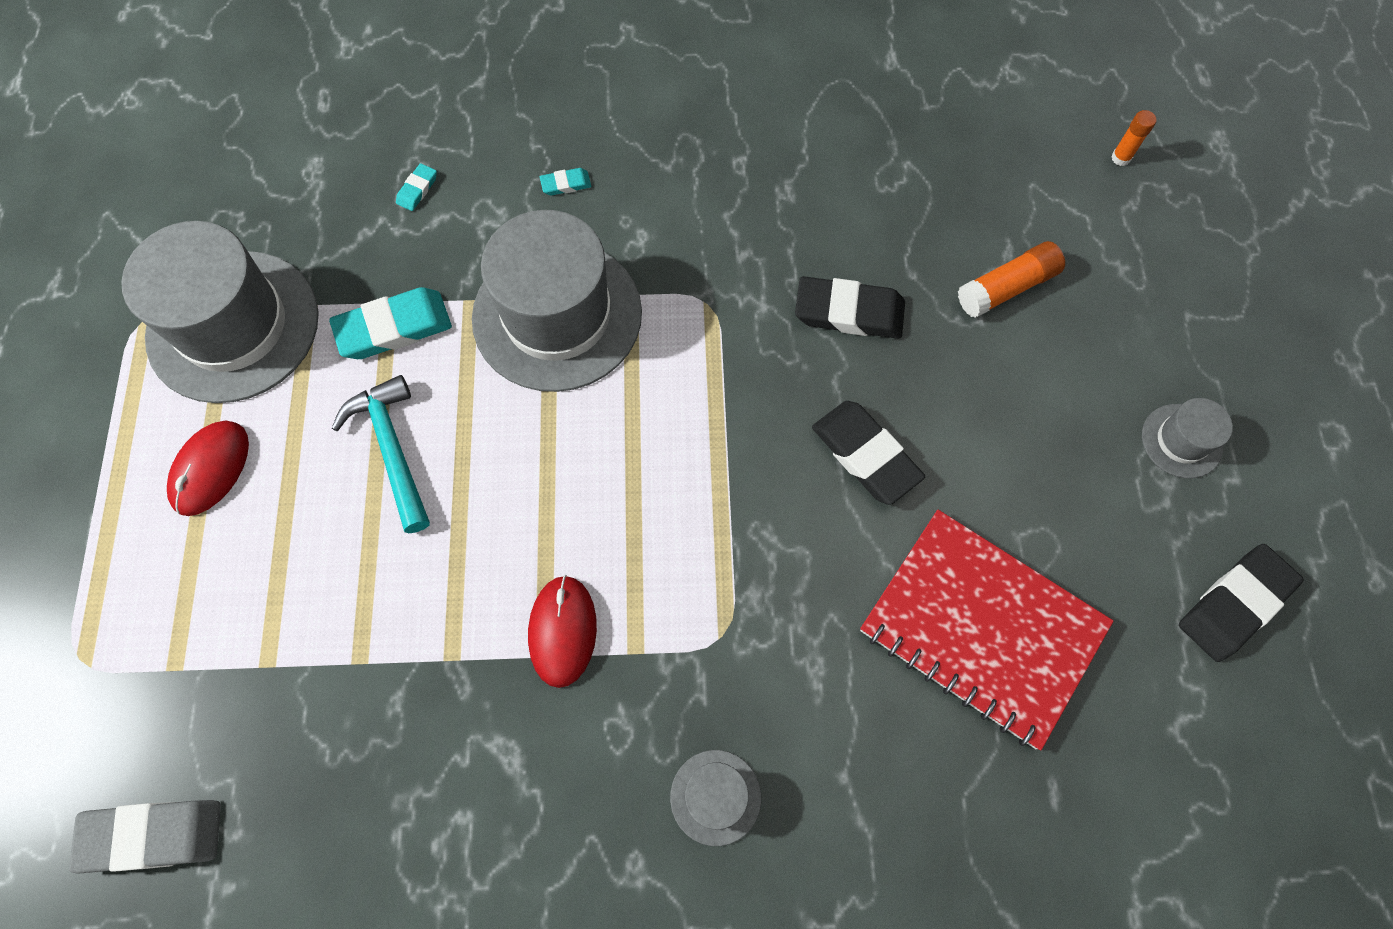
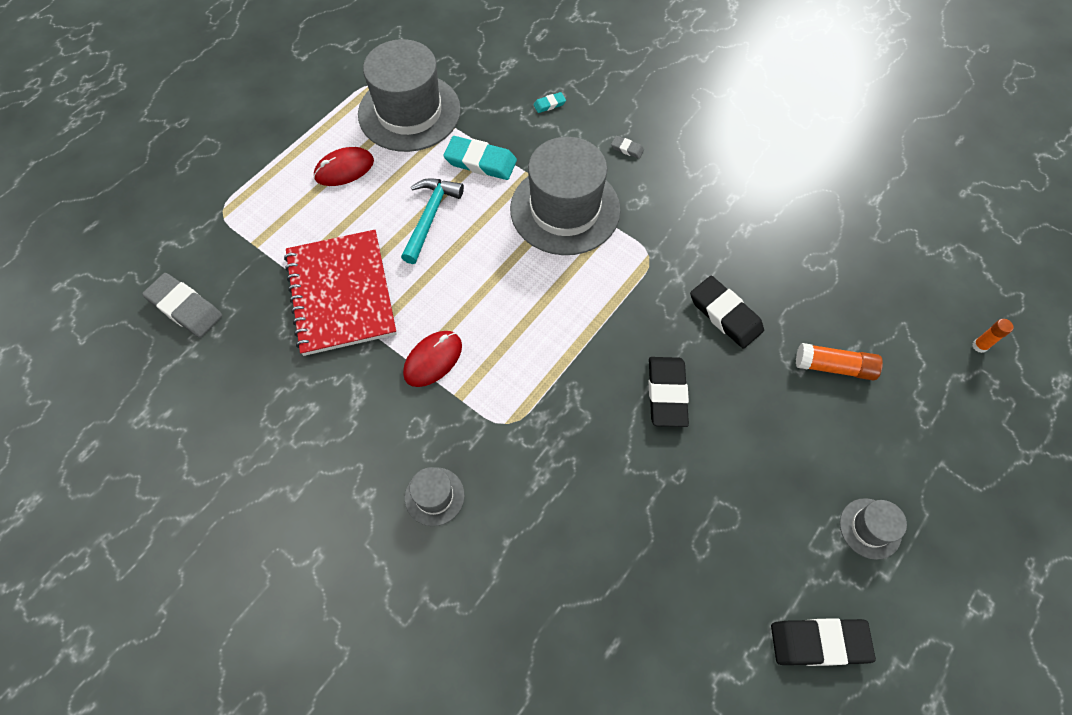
camera: 40 degrees right, 5 degrees down
turquoise eraser [540,168,591,196] -> grey eraser [611,136,644,159]
red notebook [860,510,1114,750] -> red notebook moved to [284,230,397,356]

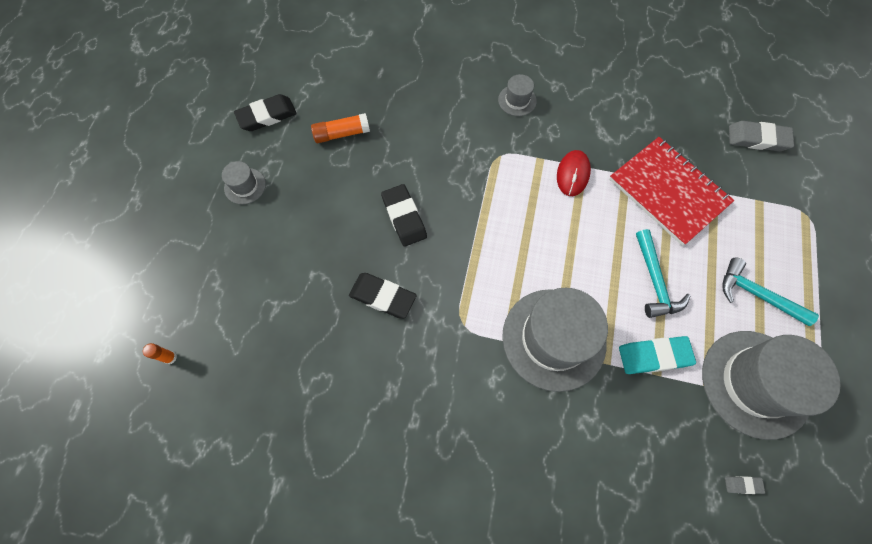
camera: 155 degrees right, 5 degrees up
red mouse [314,147,374,186] -> turquoise hammer [722,258,819,326]
turquoise eraser [533,92,566,113] -> none
grey eraser [611,136,644,159] -> grey eraser moved to [725,476,765,494]
orange glue stick [796,343,883,380] -> orange glue stick moved to [311,113,370,143]

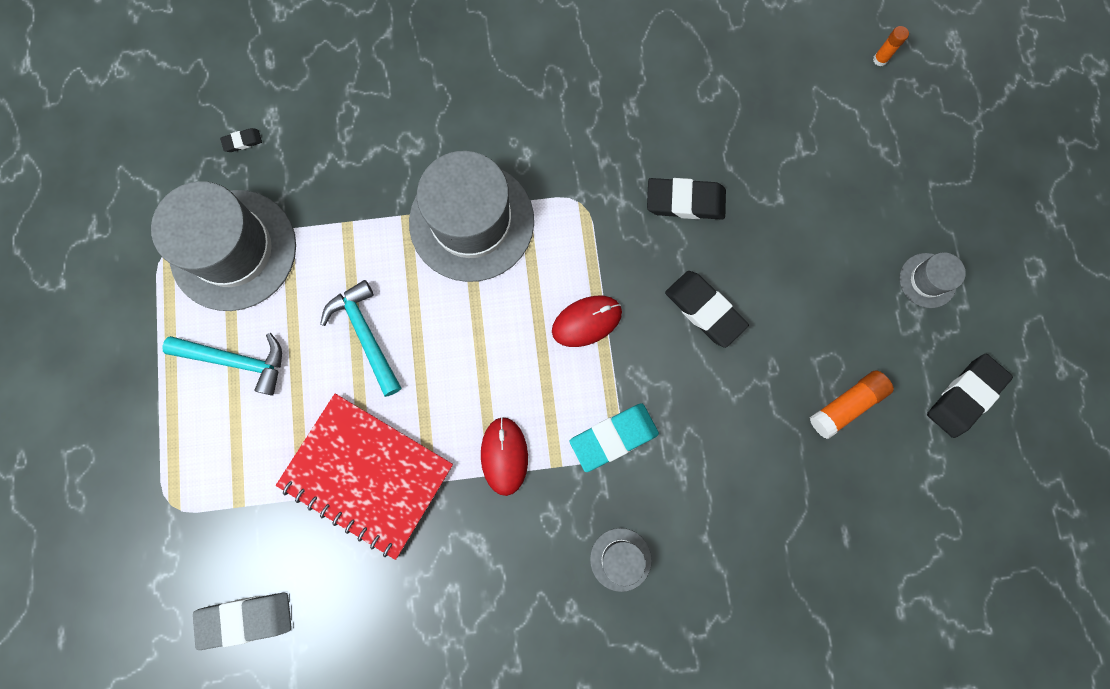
camera: 160 degrees right, 10 degrees up
turquoise eraser [619,336,696,374] -> turquoise eraser moved to [569,403,659,472]
grey eraser [725,476,765,494] -> black eraser [220,128,262,152]
none -> red mouse [552,296,622,347]

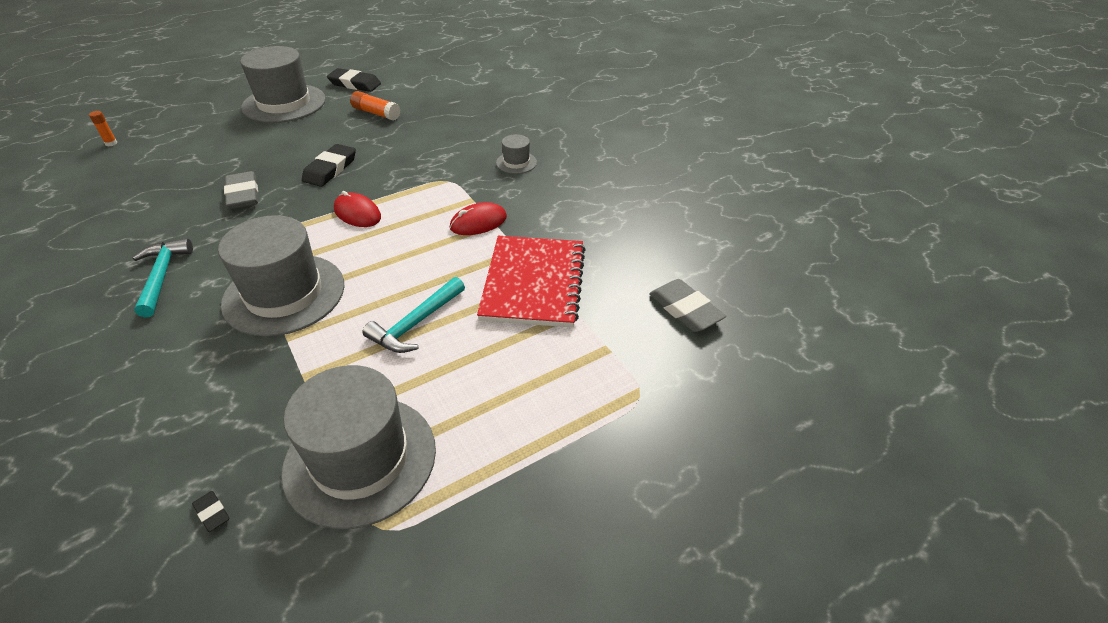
camera: 115 degrees left, 35 degrees down
turquoise hammer [162,333,282,396] -> turquoise hammer moved to [132,238,193,317]
turquoise eraser [569,403,659,472] -> none
black eraser [647,178,726,220] -> grey eraser [224,171,258,209]
grey hat [900,252,966,308] -> grey hat [240,46,326,123], size x2.23

